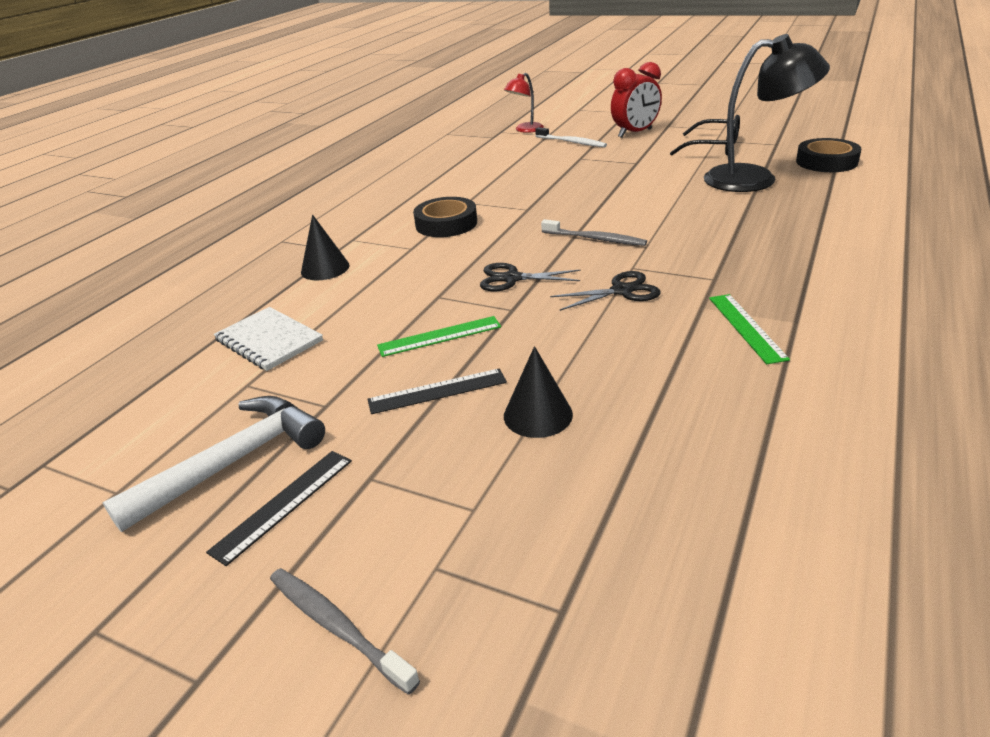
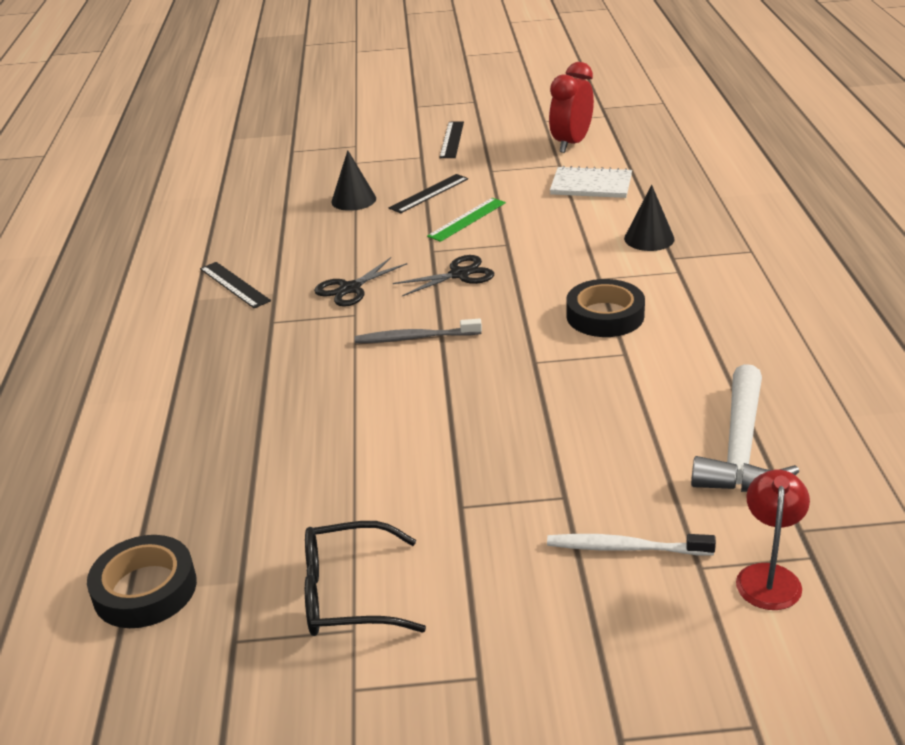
camera: 150 degrees right, 0 degrees up
white hammer [102,396,325,532] -> white hammer moved to [691,364,799,492]
grey toothbrush [270,568,420,695] -> none
red clock [611,62,662,138] -> red clock moved to [549,62,594,153]
black lamp [704,34,830,192] -> none
green ruler [709,294,790,364] -> black ruler [200,262,271,308]

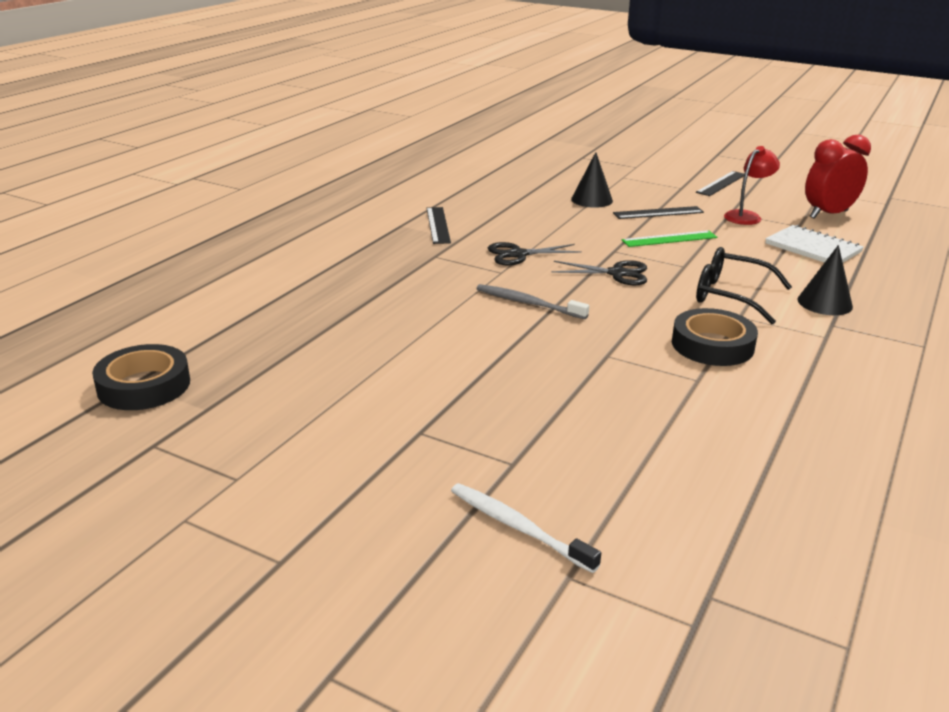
camera: 30 degrees right, 5 degrees down
black glasses [305,521,426,636] -> black glasses moved to [696,247,792,324]
white hammer [691,364,799,492] -> none
red lamp [736,470,810,610] -> red lamp moved to [724,146,780,225]

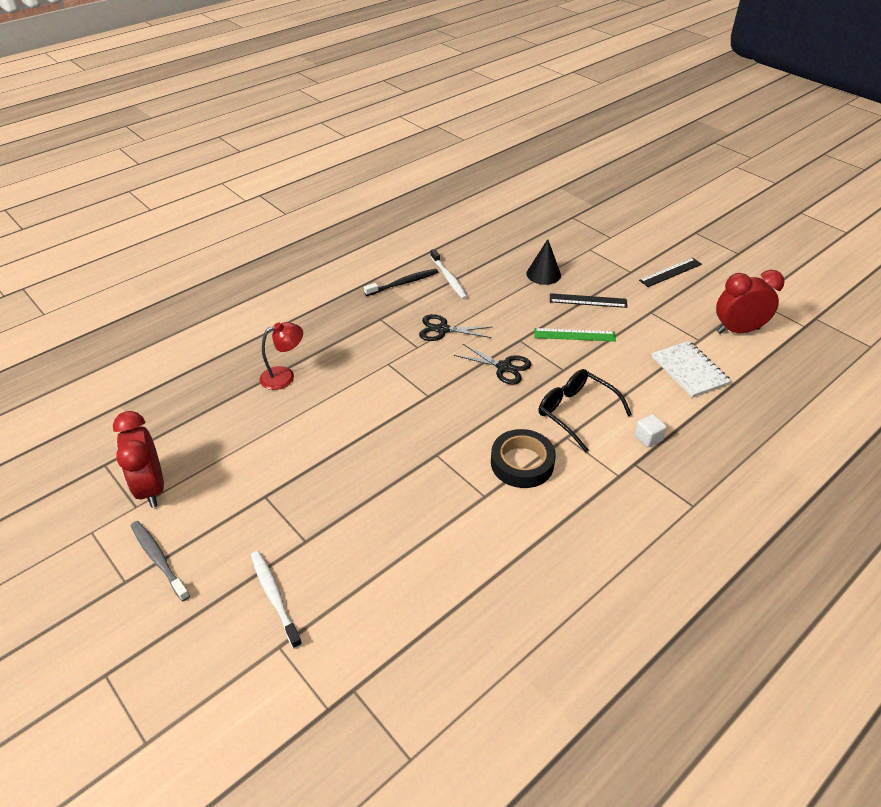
camera: 20 degrees right, 15 degrees up
black tape [92,344,190,410] -> none
black ruler [427,207,451,244] -> black toothbrush [364,269,438,296]
grey toothbrush [477,284,589,319] -> grey toothbrush moved to [131,521,190,601]
red lamp [724,146,780,225] -> red lamp moved to [260,322,303,390]
black cone [797,245,853,315] -> white cube [634,414,667,447]
none -> red clock [113,411,164,508]
none -> white toothbrush [430,249,468,299]

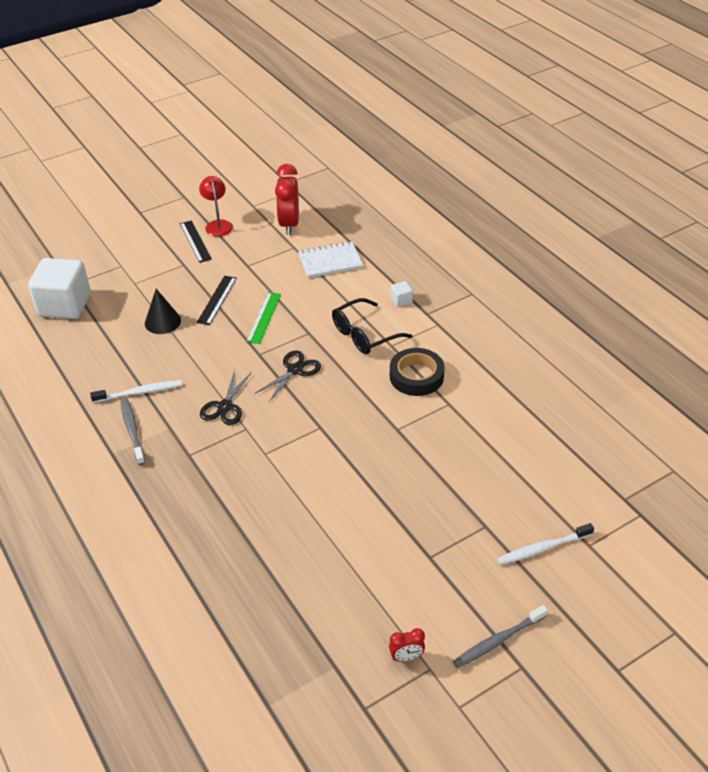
camera: 80 degrees left, 0 degrees up
red clock [113,411,164,508] -> red clock [389,628,425,661], size x0.47
red lamp [260,322,303,390] -> red lamp moved to [199,176,233,237]
black toothbrush [364,269,438,296] -> grey toothbrush [120,398,145,465]
none -> white cube [28,258,91,319]

